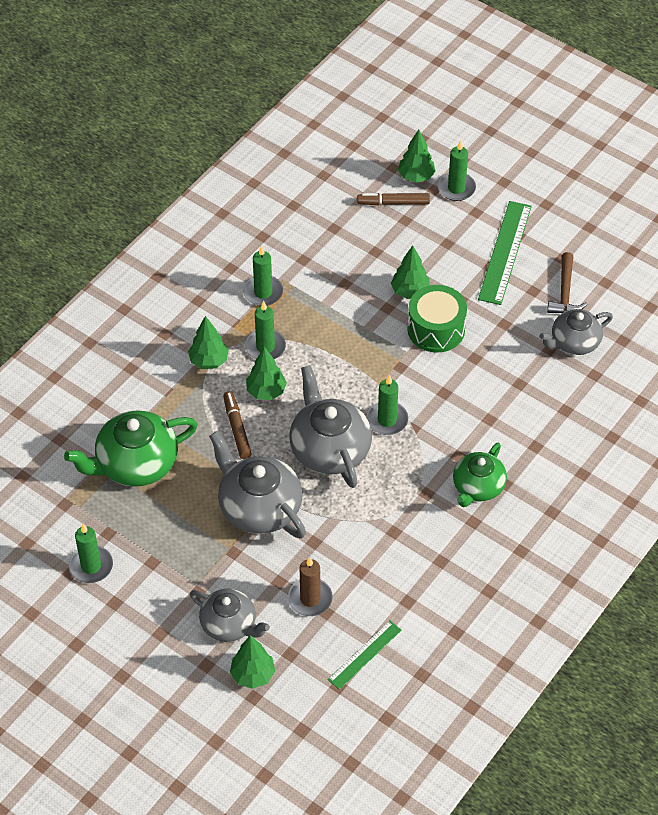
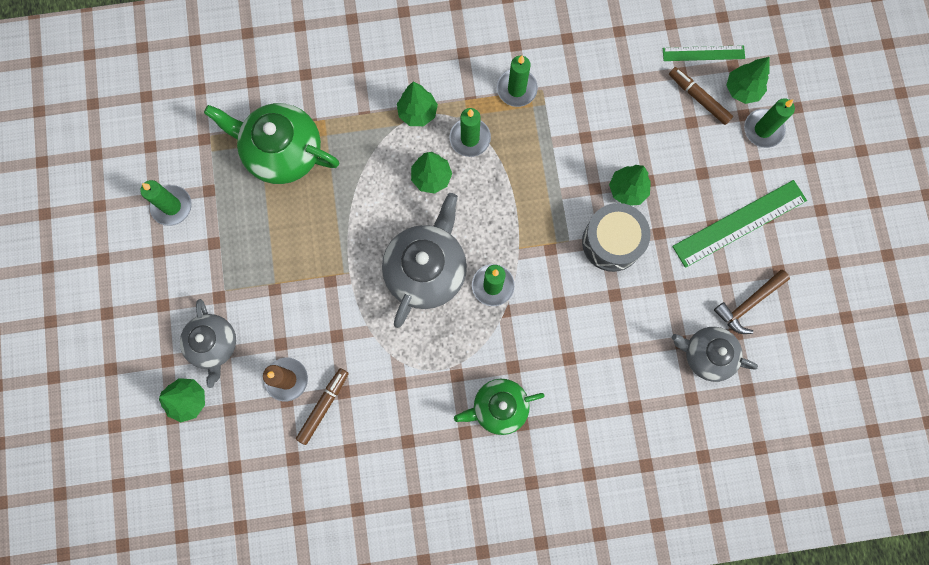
camera: 45 degrees right, 25 degrees up
grey teapot [209,431,306,538] -> none
brown marker [223,391,252,459] -> brown marker moved to [296,368,349,445]
green ruler [328,621,401,690] -> green ruler moved to [663,45,745,61]
green drum [407,285,467,353] -> grey drum [582,203,651,272]

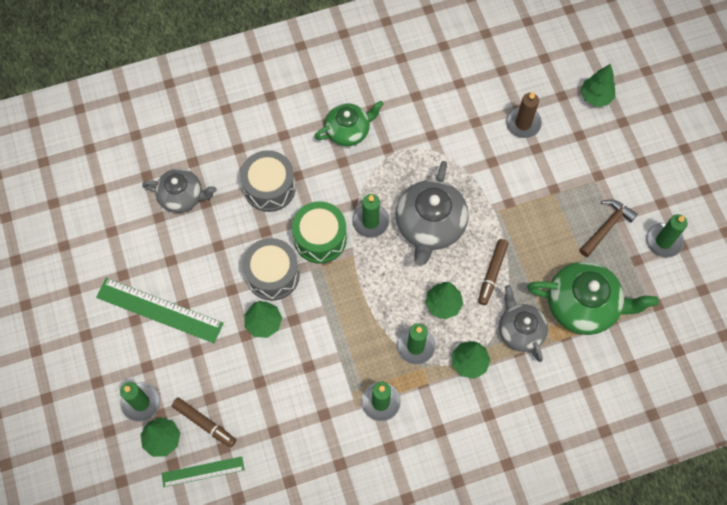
camera: 170 degrees right, 10 degrees down
grey teapot [180,299,236,388] -> grey teapot moved to [499,285,548,362]
brown marker [296,368,349,445] -> brown marker moved to [478,239,508,305]
green ruler [672,180,807,268] -> green ruler turned 60 degrees clockwise [96,278,224,343]
brown hammer [714,270,790,334] -> brown hammer moved to [580,199,638,257]
none -> grey drum [240,150,296,212]
none -> green drum [292,201,347,264]

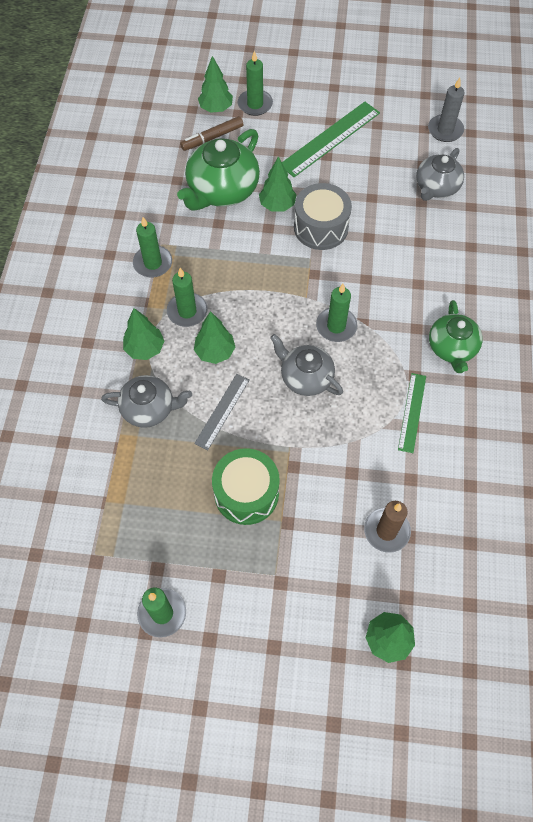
camera: 115 degrees right, 5 degrees down
green ruler [161,456,245,487] -> green ruler moved to [398,373,426,453]
grey drum [240,150,296,212] -> none
green drum [292,201,347,264] -> green drum moved to [212,448,280,525]
grey teapot [395,161,469,266] -> grey teapot [270,334,343,396], size x0.65
brown marker [478,239,508,305] -> grey ruler [194,374,249,450]
green teapot [527,261,659,335] -> green teapot moved to [177,129,260,211]
brown hammer [580,199,638,257] -> none
none -> grey candle [428,78,465,142]

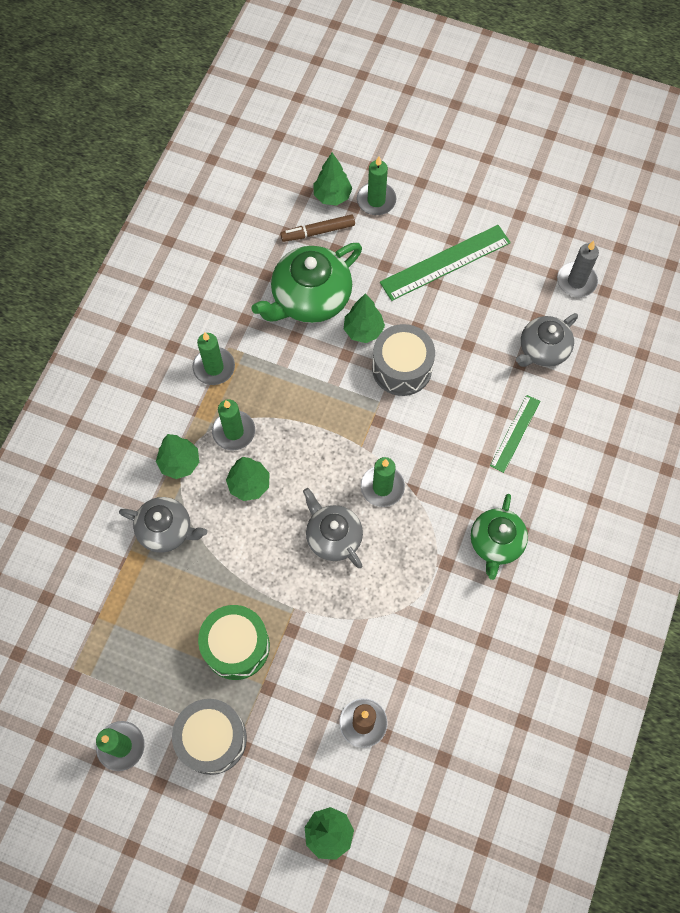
camera: 15 degrees right, 5 degrees up
grey ruler [194,374,249,450] -> none
green ruler [398,373,426,453] -> green ruler moved to [490,395,540,473]
none -> grey drum [172,699,247,775]

